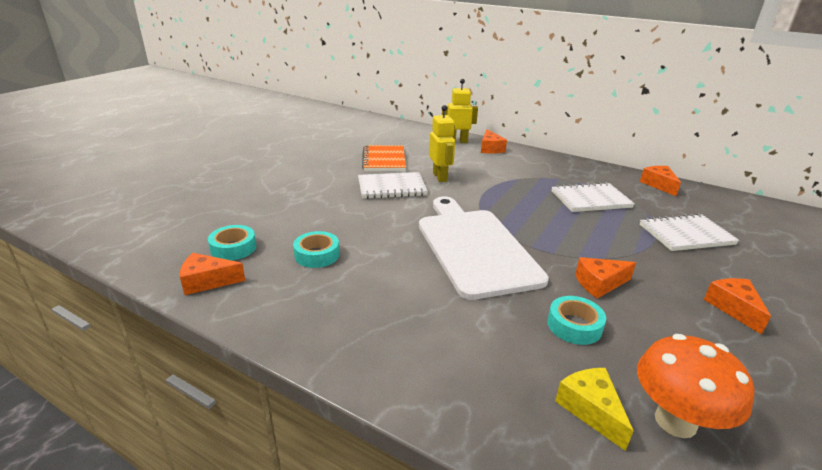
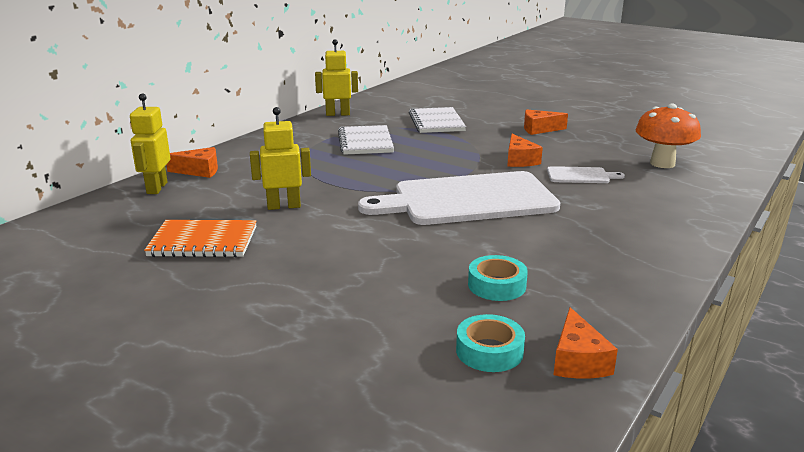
camera: 85 degrees left, 5 degrees down
white notebook [358,172,428,199] -> none
turquoise tape [547,296,606,345] -> white cutting board [547,166,625,183]
yellow cheese [555,368,633,451] -> none
orange cheese [640,166,681,196] -> yellow robot [315,39,358,116]

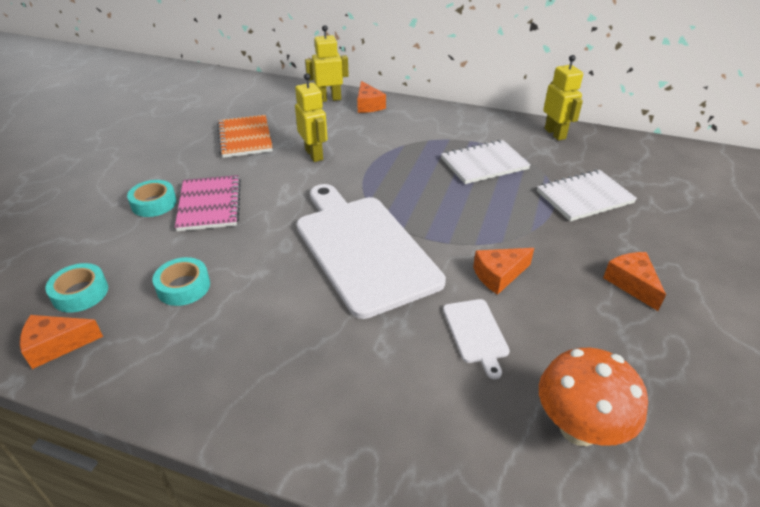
camera: 75 degrees right, 15 degrees up
none -> turquoise tape [127,180,177,217]
none -> pink notebook [175,175,241,231]

